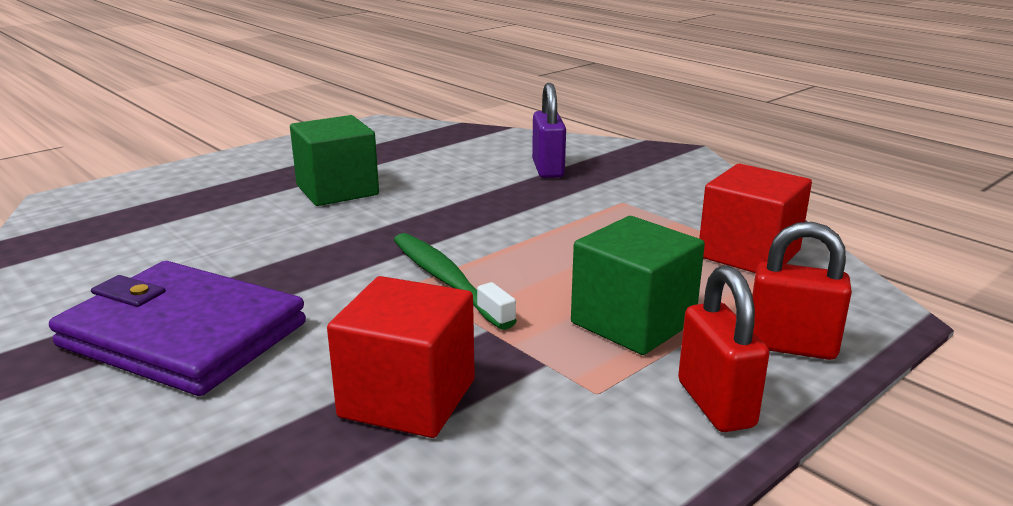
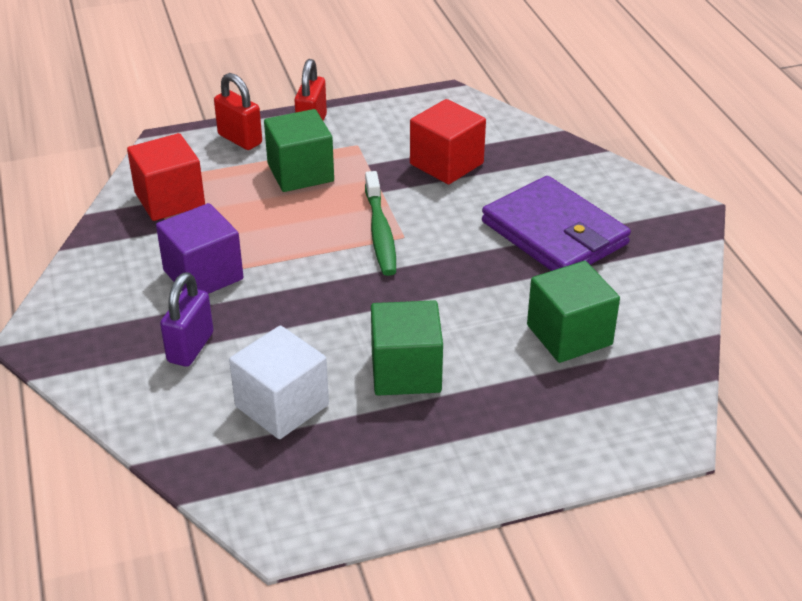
camera: 155 degrees left, 15 degrees up
none -> purple cube [156,203,244,294]
none -> white cube [229,326,329,439]
none -> green cube [527,261,620,363]

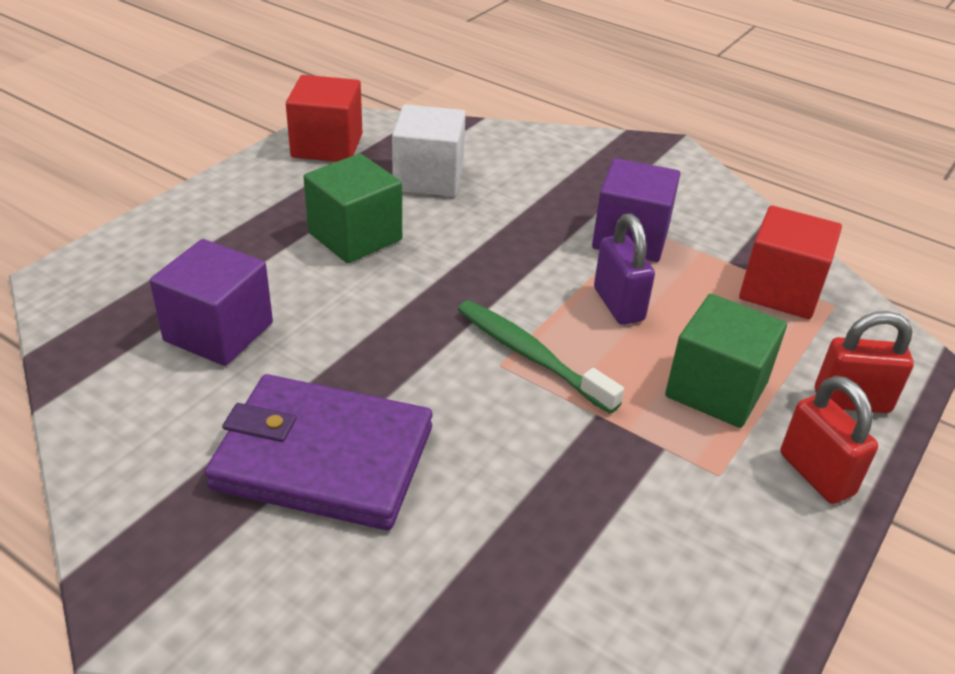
camera: 140 degrees right, 0 degrees up
purple padlock [160,272,213,367] -> purple padlock moved to [594,213,655,325]
red cube [410,99,486,184] -> red cube moved to [286,75,362,162]
green cube [527,261,620,363] -> purple cube [150,239,273,366]

